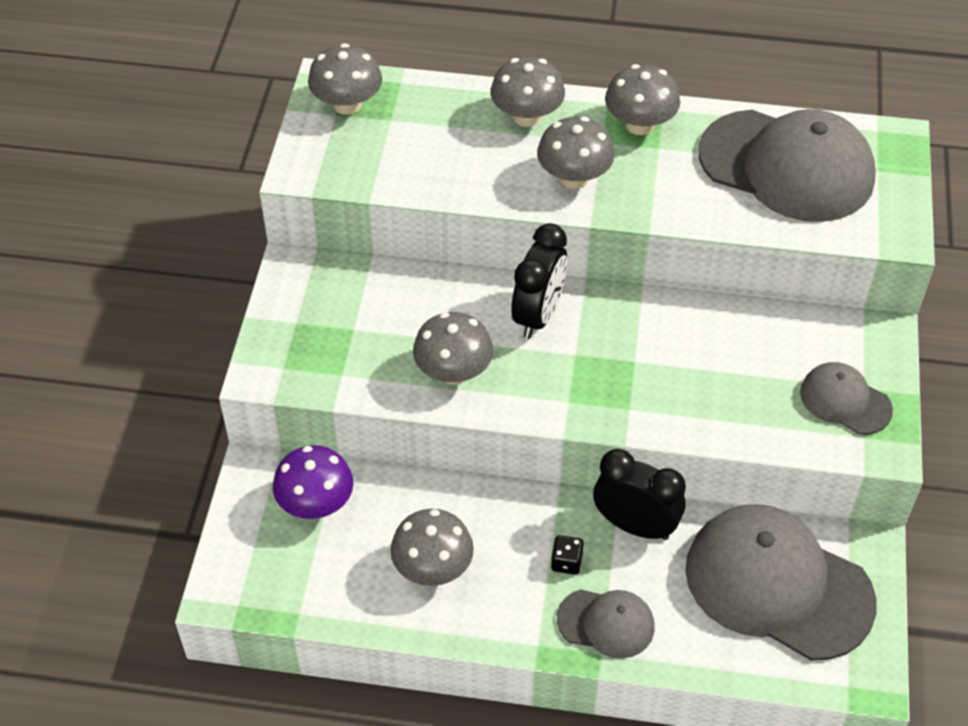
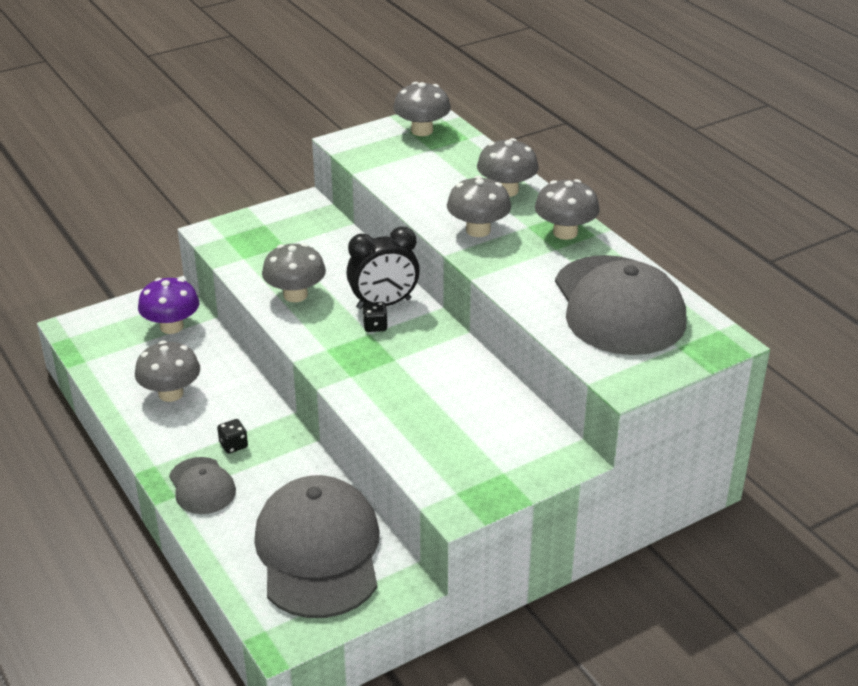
camera: 50 degrees right, 15 degrees down
black clock [593,449,686,540] -> none
grey cap [800,362,893,435] -> none
none -> black dice [363,302,388,332]

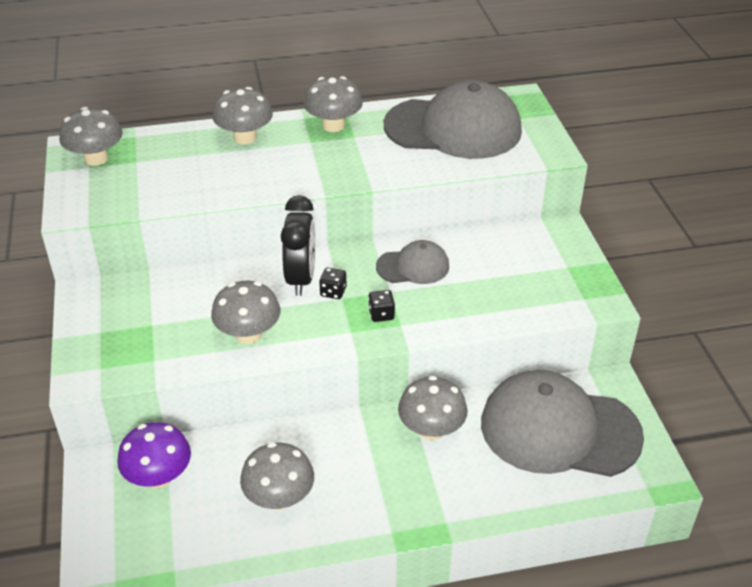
camera: 70 degrees left, 5 degrees up
grey cap [169,457,236,514] -> grey cap moved to [376,240,449,284]
black dice [217,419,248,454] -> black dice moved to [368,290,395,322]
grey mushroom [447,175,511,237] -> grey mushroom moved to [398,376,467,440]

